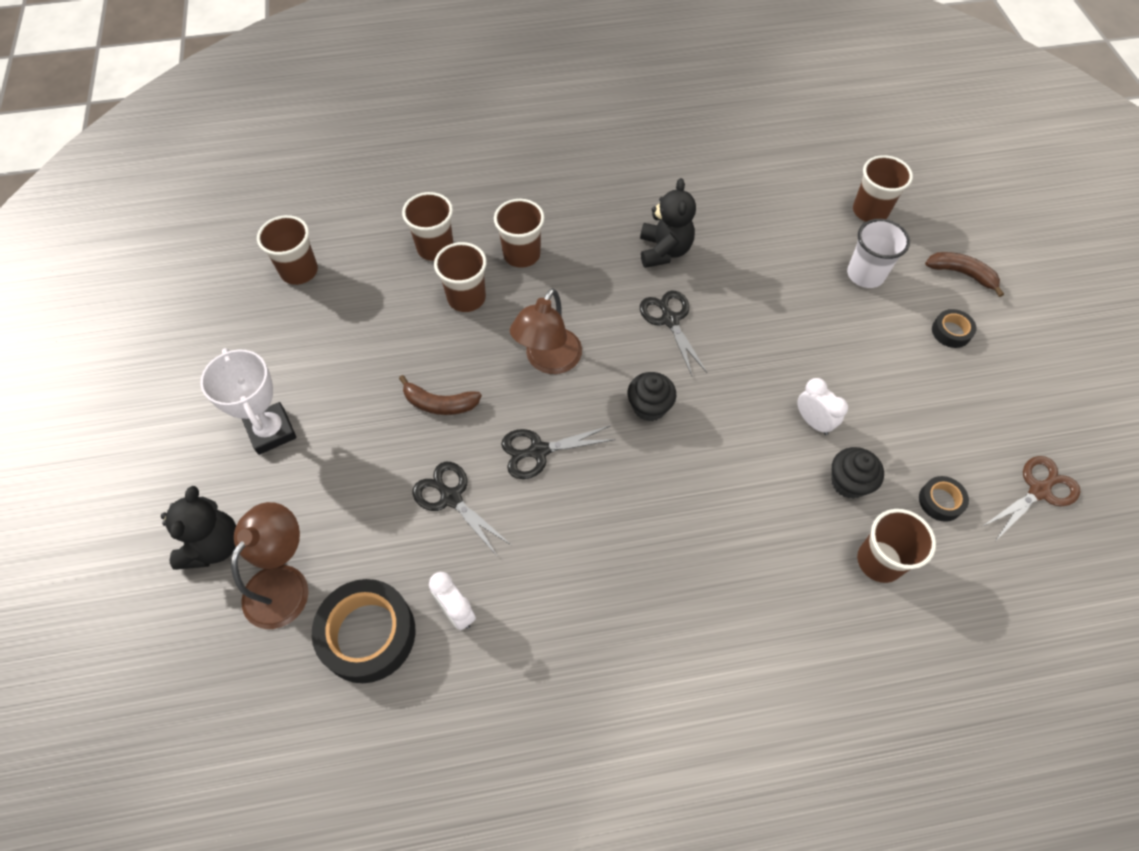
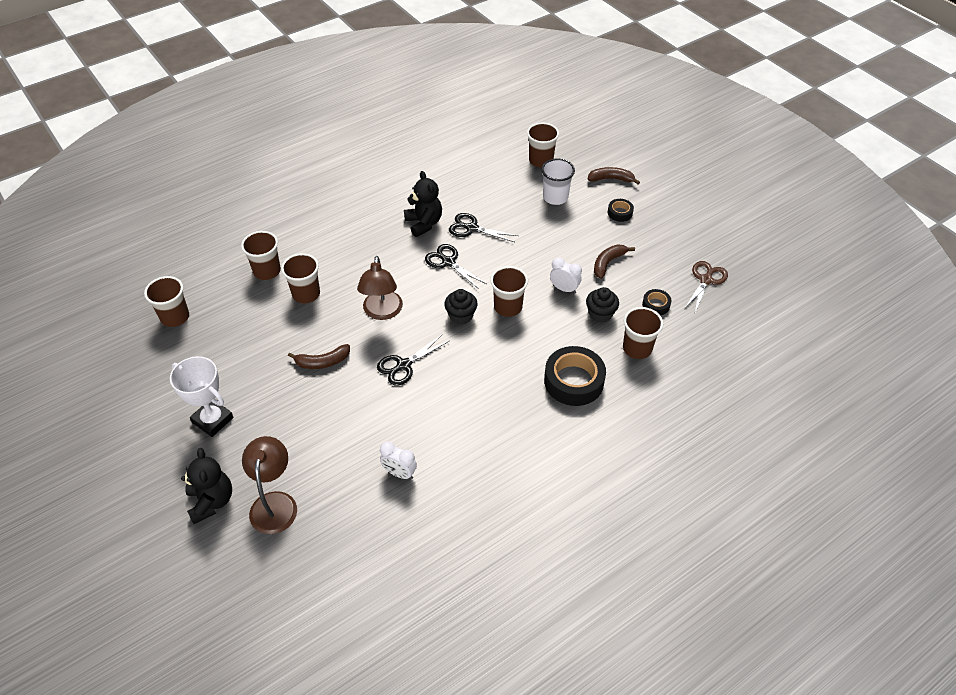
camera: 25 degrees left, 10 degrees down
black tape [312,579,415,683] -> black tape moved to [544,346,606,406]
black scissors [412,462,511,557] -> black scissors moved to [449,213,518,242]
brown cup [494,199,544,268] -> brown cup moved to [490,266,528,317]
none -> brown banana [594,244,635,279]

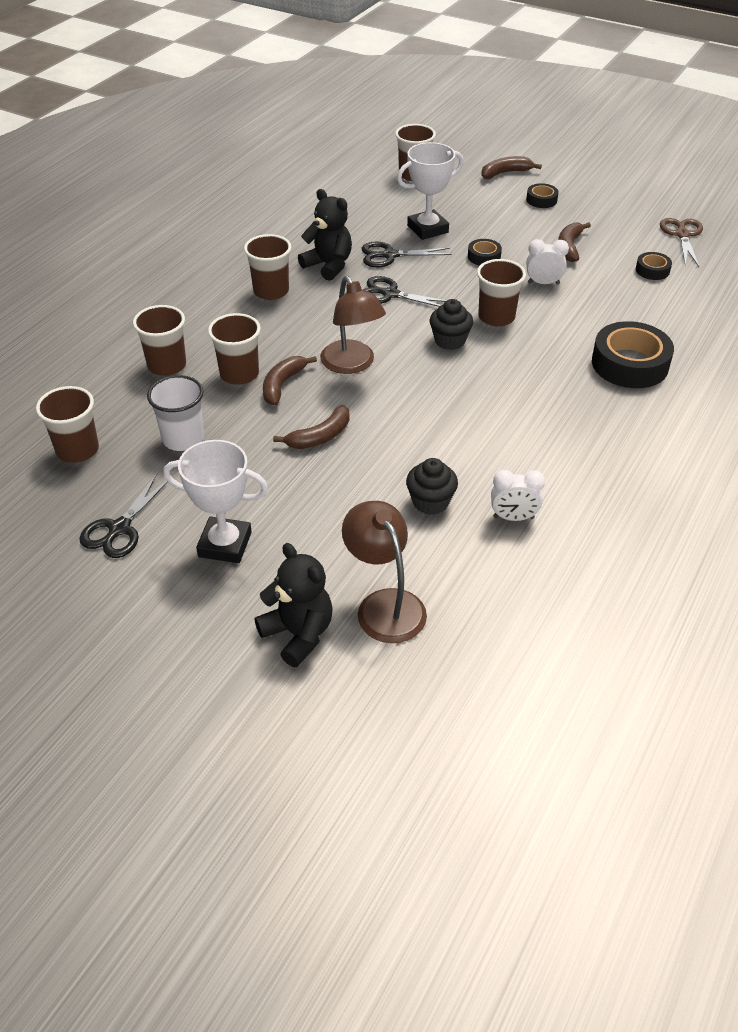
camera: 25 degrees left, 5 degrees down
black scissors [377,335,449,386] -> black scissors moved to [79,473,168,558]
white cup [541,159,575,205] -> white cup moved to [147,375,204,451]
black cupcake [586,287,619,323] -> black cupcake moved to [406,458,458,515]
brown cup [623,307,663,359] -> brown cup moved to [244,234,291,300]
none -> brown banana [263,356,317,405]
none -> white trophy [397,142,464,240]
none -> black tape [468,239,502,266]

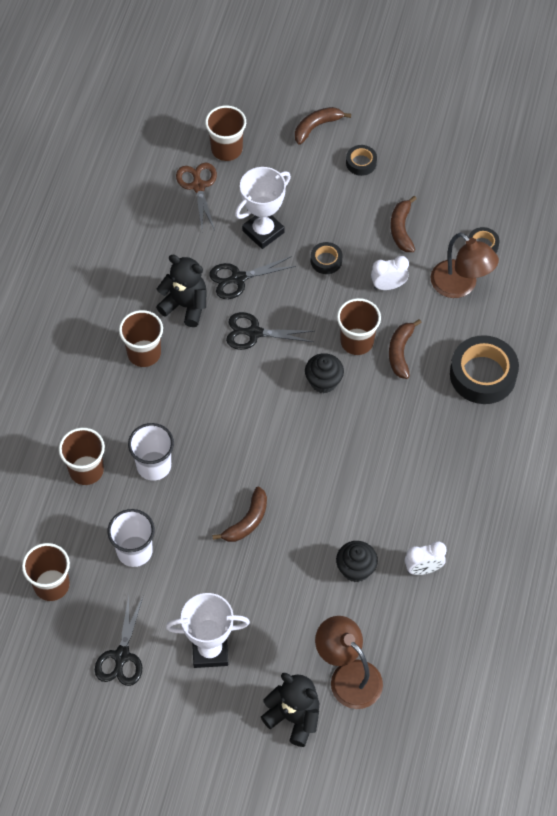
camera: 15 degrees left, 15 degrees up
brown cup [208,313,261,385] -> white cup [128,423,174,481]
brown banana [263,356,317,405] -> brown banana moved to [389,319,421,379]
brown lamp [320,276,386,374] -> brown lamp moved to [431,233,499,298]
brown scissors [660,218,703,267] -> brown scissors moved to [176,163,217,230]

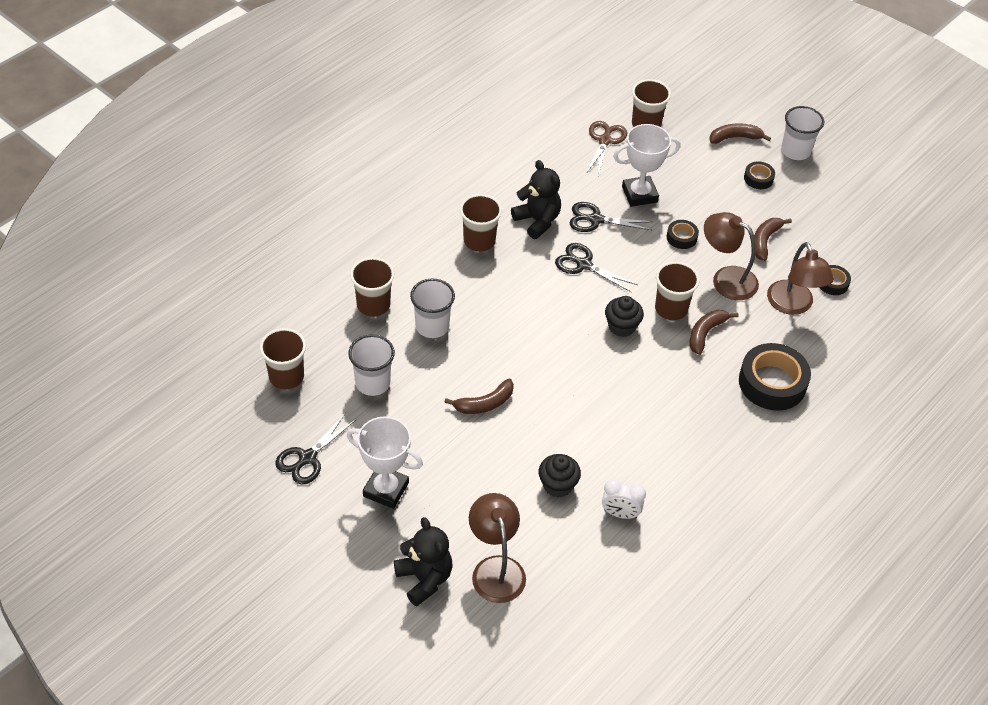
camera: 25 degrees right, 10 degrees down
white clock [371,256,409,290] -> brown lamp [704,212,759,300]
none -> white cup [781,106,824,160]

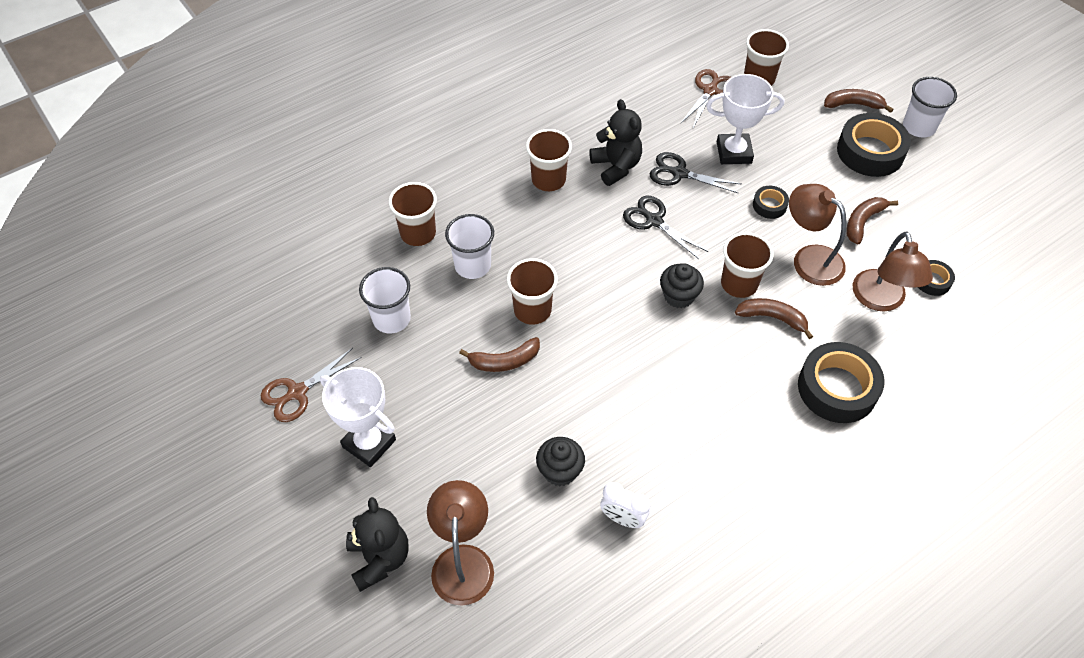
camera: 15 degrees right, 5 degrees up
brown cup [260,328,306,390] -> brown cup moved to [507,258,558,325]
black scissors [275,413,357,484] -> brown scissors [260,348,362,422]
brown banana [690,310,739,355] -> brown banana turned 60 degrees clockwise [735,298,813,339]
black tape [744,161,775,189] -> black tape [837,113,911,177], size x2.03

